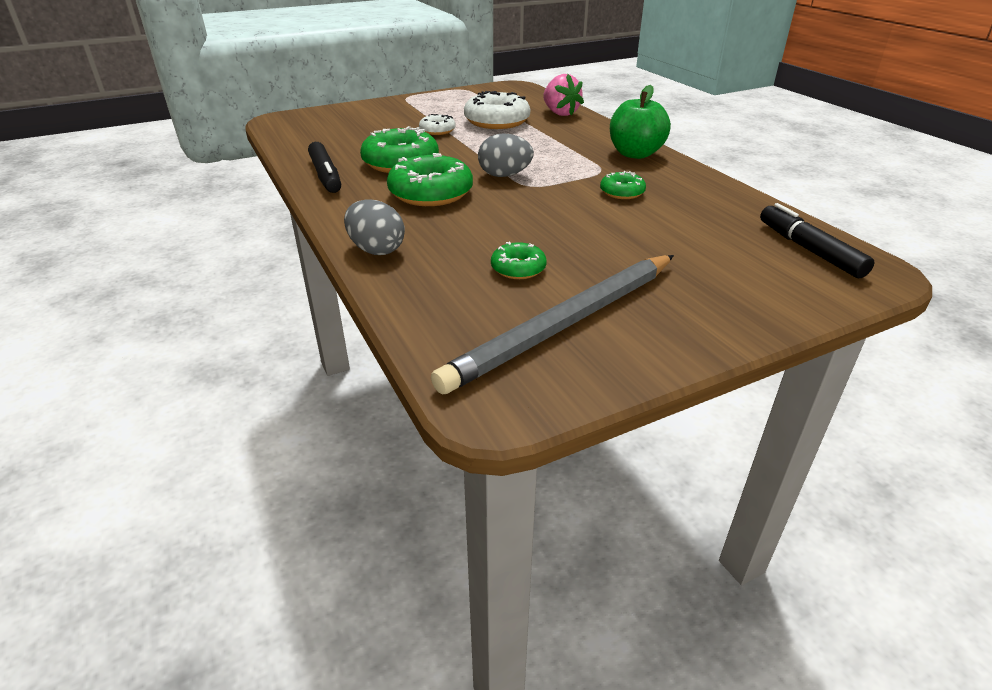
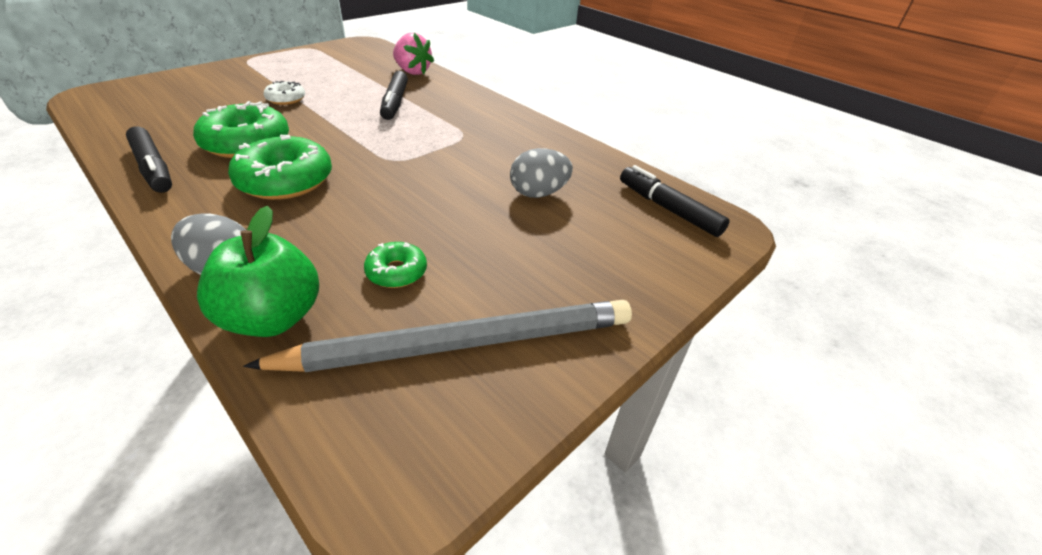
camera: 20 degrees left, 5 degrees up
grey pencil [431,255,674,394] -> grey pencil turned 135 degrees counterclockwise [243,300,632,372]
white donut [464,91,530,129] -> none
grey egg [478,133,534,177] -> grey egg moved to [510,148,573,198]
green donut [600,171,646,199] -> none
green apple [610,85,671,159] -> green apple moved to [197,206,319,337]
none -> black marker [380,71,408,120]

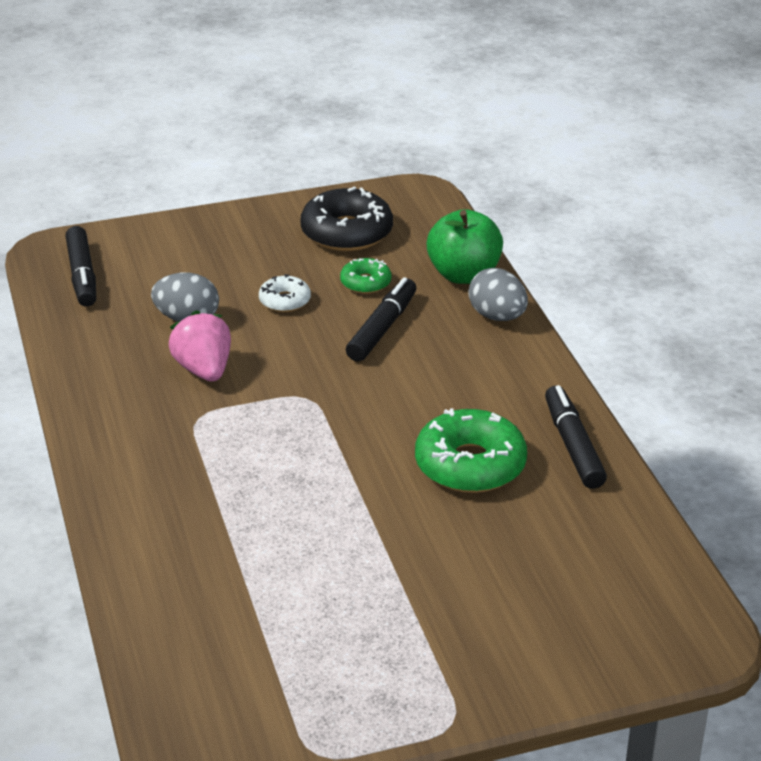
camera: 150 degrees left, 5 degrees down
green donut [228,135,332,200] -> none
grey pencil [243,300,632,372] -> black donut [301,186,393,251]
white donut [264,81,305,105] -> white donut moved to [259,274,311,312]
black marker [380,71,408,120] -> black marker moved to [346,277,416,362]
pink strawberry [393,33,434,75] -> pink strawberry moved to [169,310,231,382]

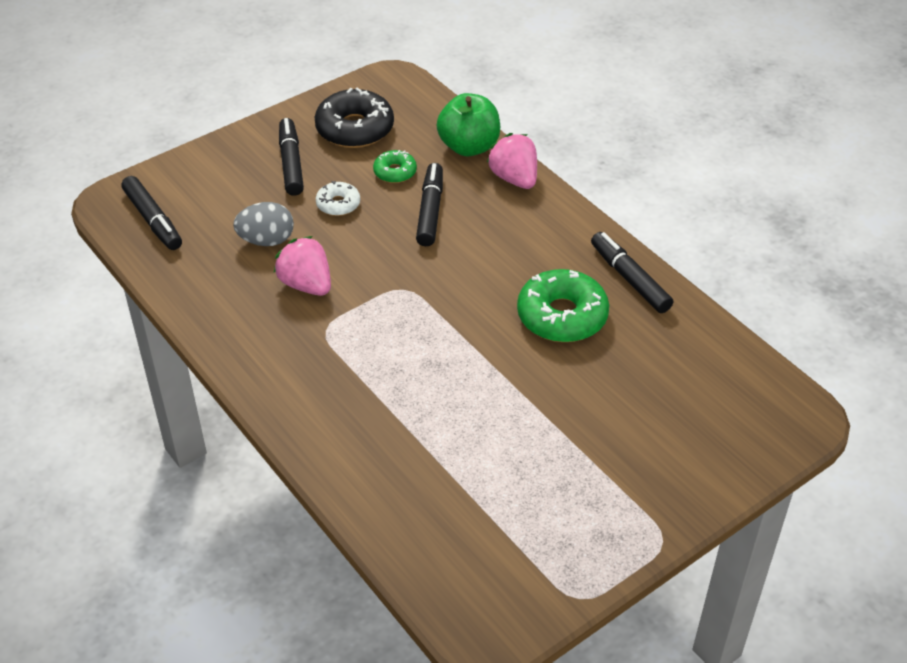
camera: 20 degrees left, 10 degrees up
grey egg [468,268,528,321] -> pink strawberry [487,133,537,189]
none -> black marker [279,118,304,196]

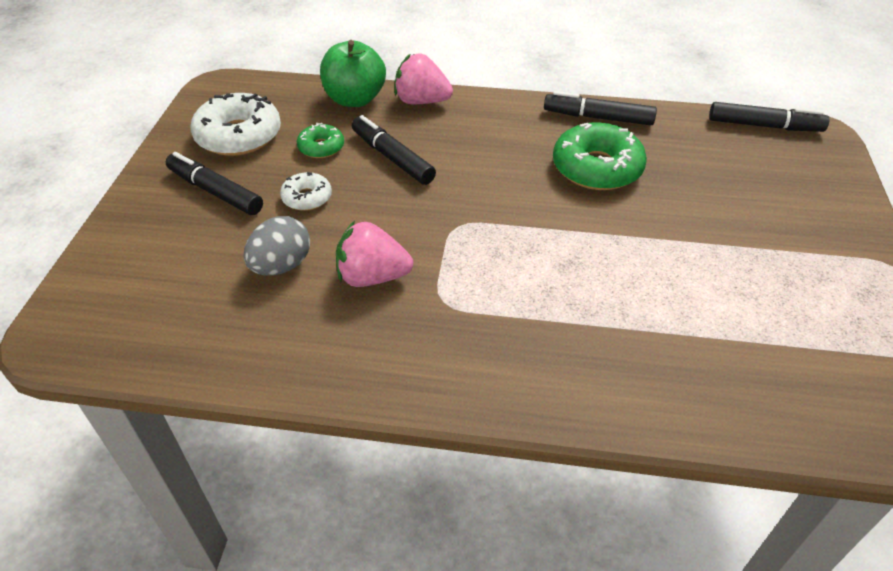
camera: 45 degrees left, 0 degrees up
black marker [121,176,182,250] -> black marker moved to [709,102,829,132]
black donut [315,87,394,148] -> white donut [191,93,281,156]

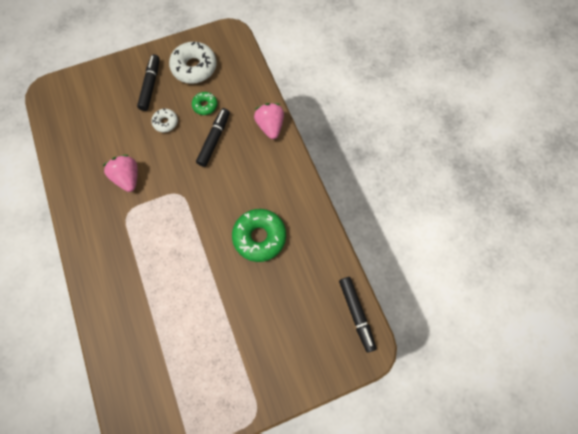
camera: 60 degrees right, 25 degrees up
grey egg [243,216,310,275] -> none
green apple [320,40,386,107] -> none
black marker [544,91,657,125] -> none

